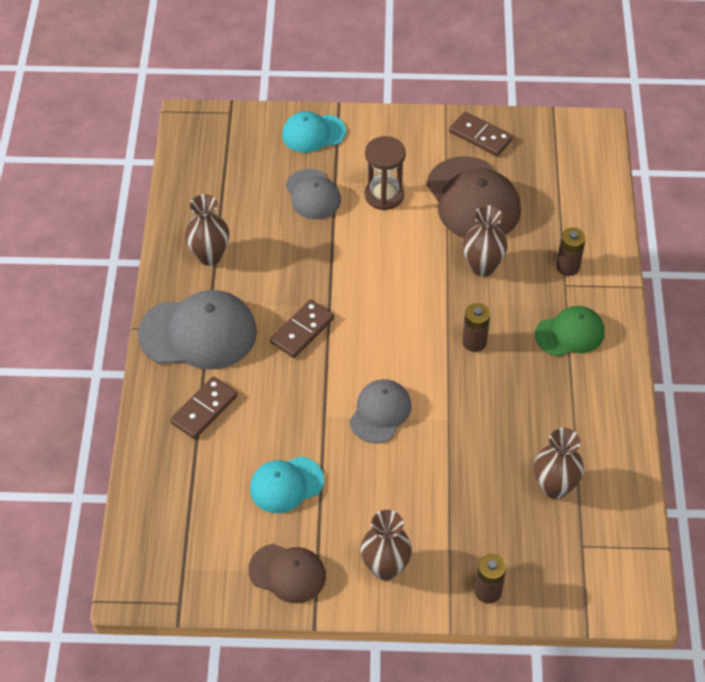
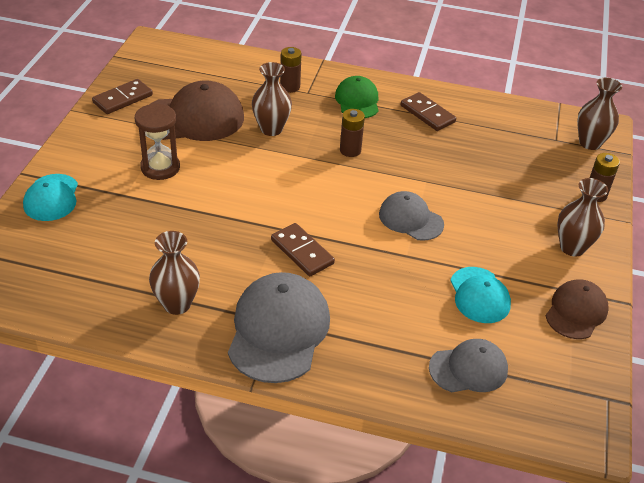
camera: 80 degrees left, 10 degrees down
brown domino [170,376,238,439] -> brown domino moved to [401,92,456,131]
grey cap [285,169,341,219] -> grey cap moved to [429,339,508,392]
brown vase [534,428,584,499] -> brown vase moved to [577,78,622,150]

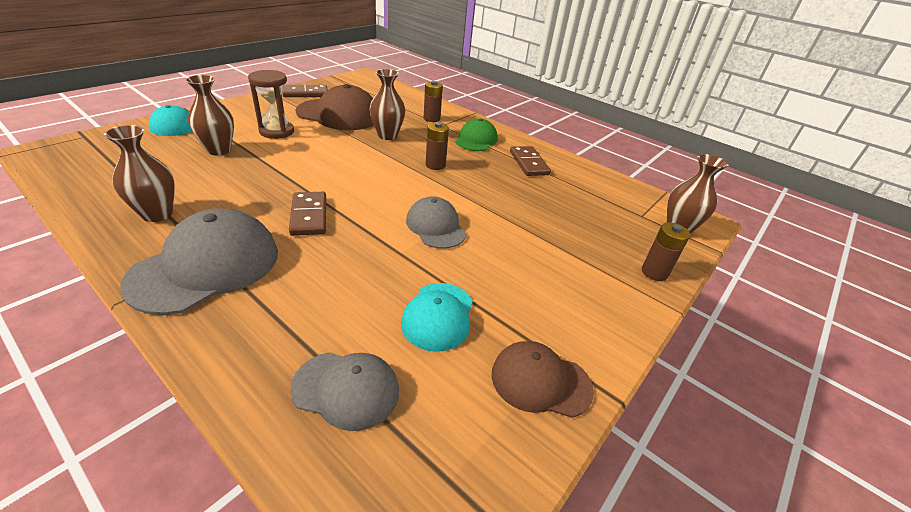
camera: 25 degrees right, 5 degrees down
brown cap [546,279,609,339] -> brown cap turned 135 degrees counterclockwise [491,341,594,418]
brown vase [557,178,608,257] -> brown vase moved to [185,75,234,155]

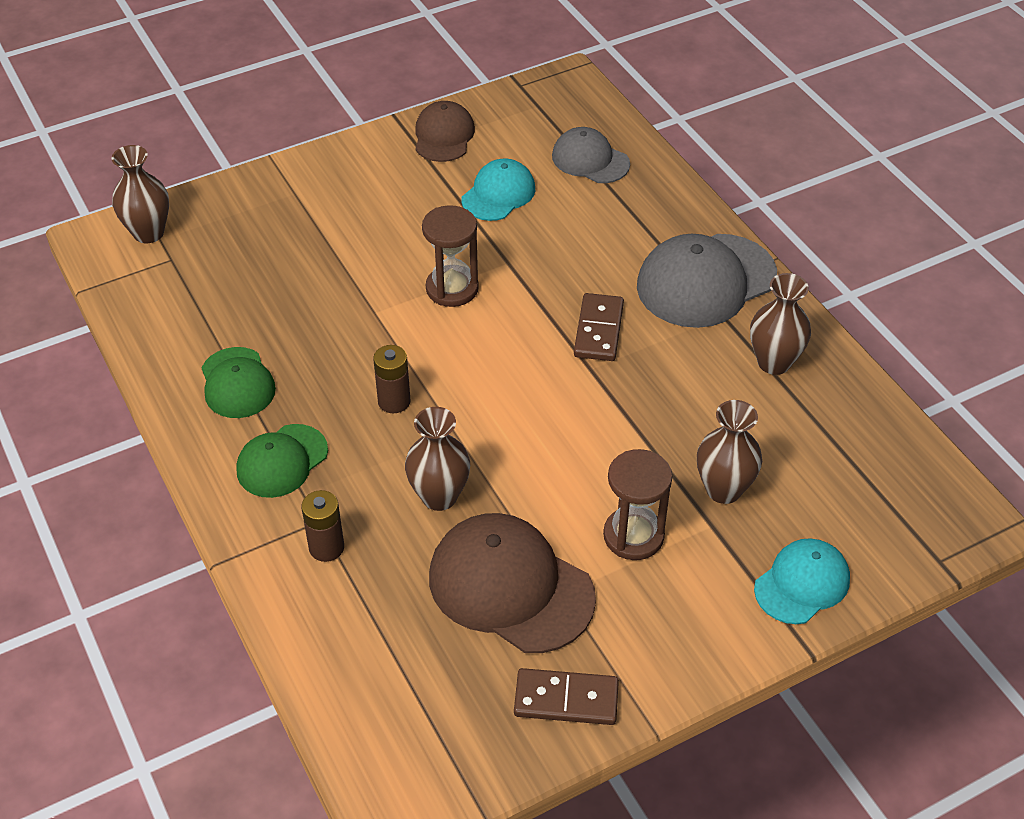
camera: 155 degrees left, 10 degrees up
grey cap [406,196,466,249] -> brown hourglass [422,205,479,307]
brown cap [491,341,594,418] -> brown cap turned 120 degrees counterclockwise [415,101,475,162]
brown domino [510,146,551,176] -> green cap [202,347,276,418]
brown battery [642,222,690,281] -> none

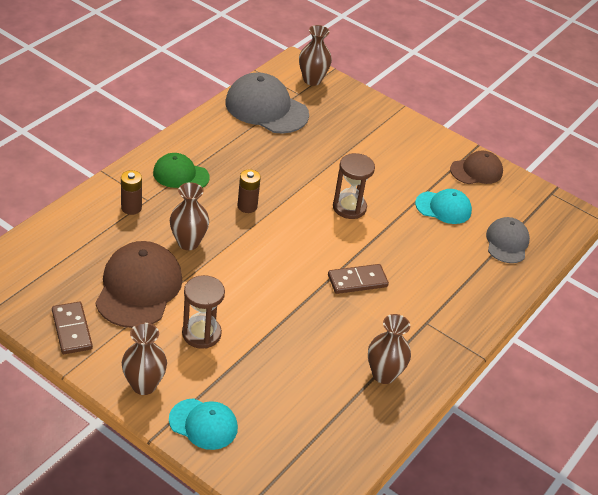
camera: 60 degrees right, 5 degrees down
green cap [202,347,276,418] -> none
grey cap [637,234,777,328] -> grey cap moved to [226,72,309,134]
brown vase [697,400,762,504] -> brown vase moved to [122,323,167,395]

